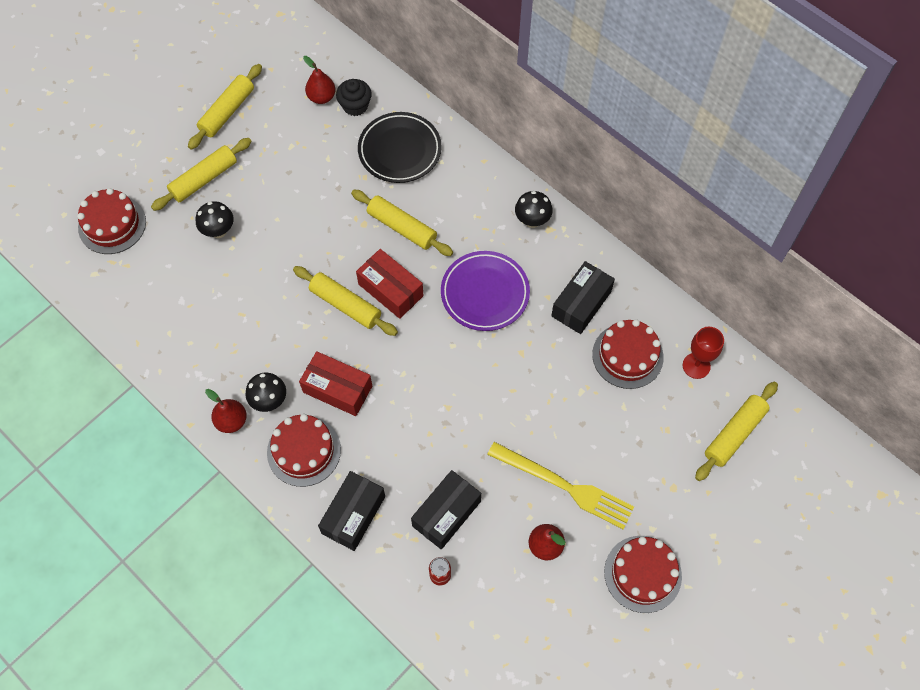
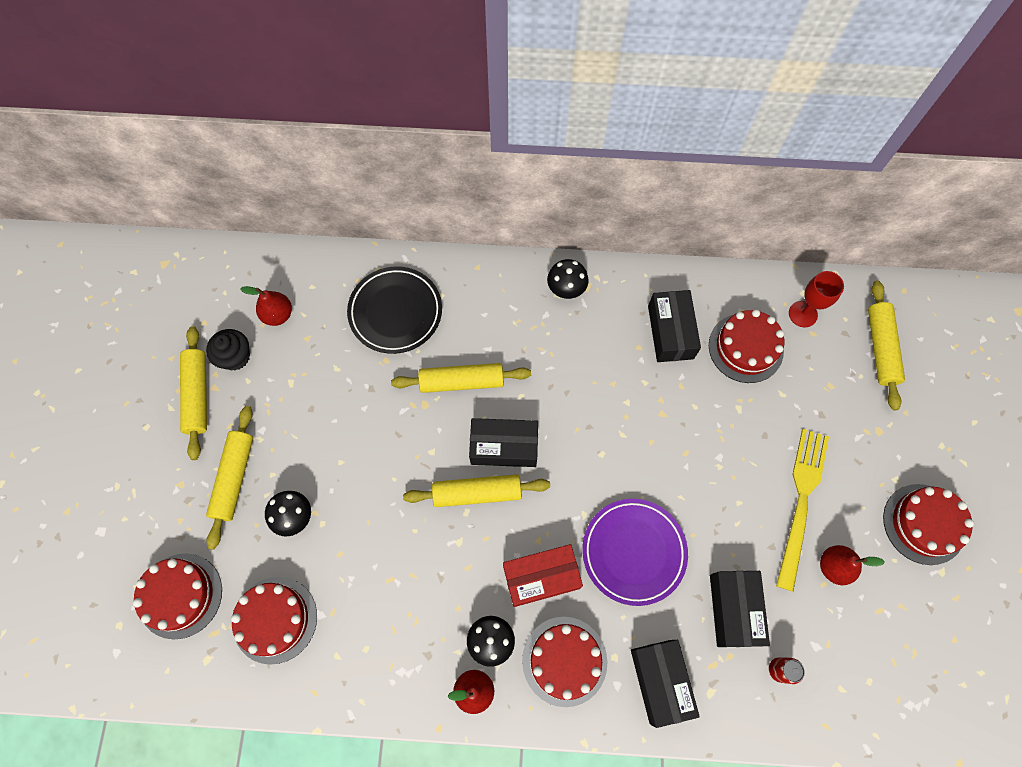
camera: 40 degrees left, 5 degrees up
black cupcake [336,79,372,116] -> black cupcake moved to [206,329,250,371]
red box [356,249,424,319] -> black box [469,418,538,467]
purple plate [441,251,530,331] -> purple plate moved to [582,499,688,606]
yellow fork [487,442,634,530] -> yellow fork turned 60 degrees counterclockwise [776,429,829,591]
none -> red cake [231,577,317,665]

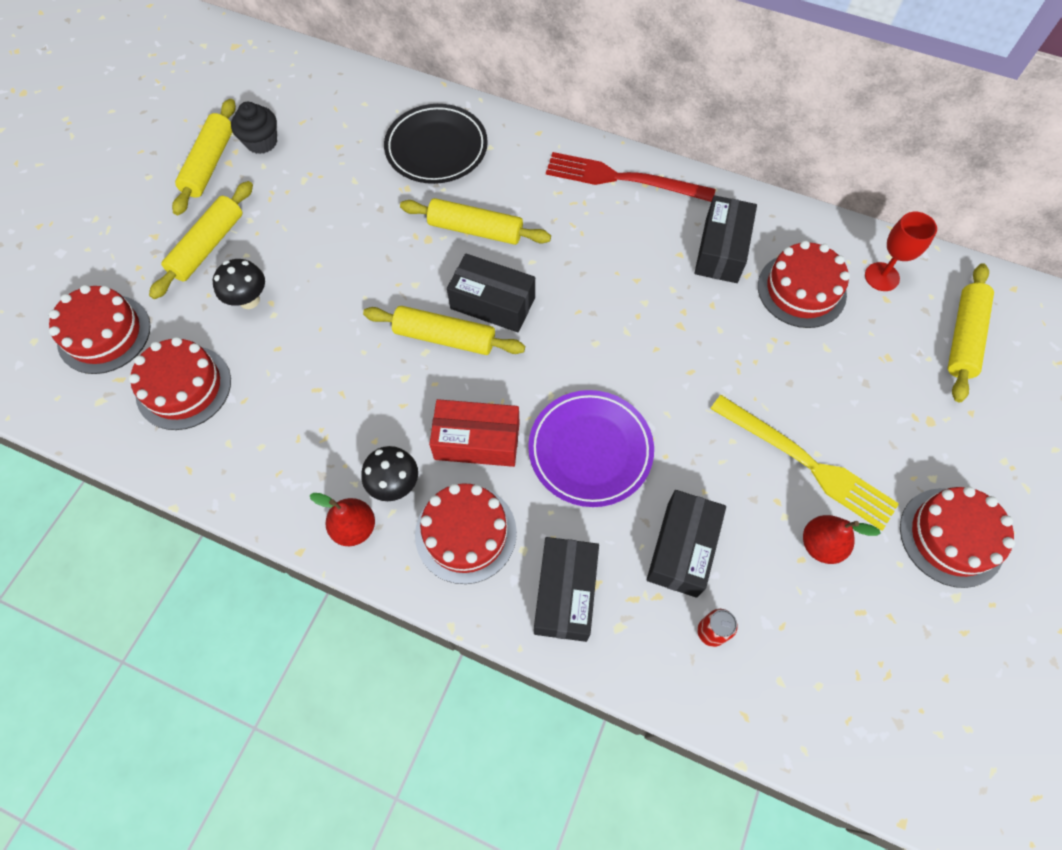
camera: 20 degrees right, 5 degrees down
red pear [240,286,292,326] -> none
black mushroom [547,259,588,299] -> red fork [546,152,716,202]
yellow fork [776,429,829,591] -> yellow fork turned 90 degrees clockwise [710,395,899,531]

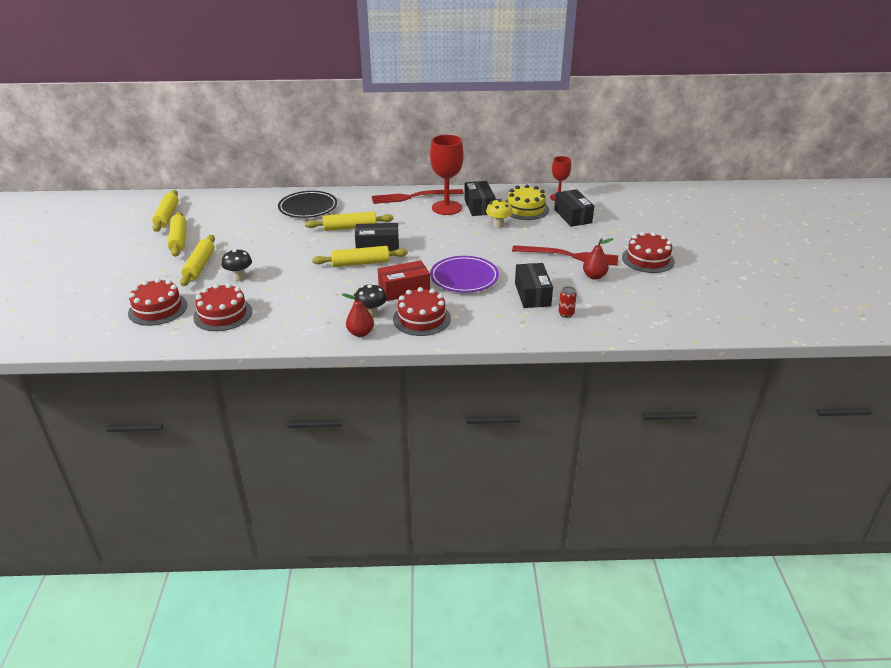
camera: 25 degrees left, 30 degrees down
black cupcake [231,102,277,154] -> none
black box [534,537,599,642] -> black box moved to [554,189,594,227]
yellow fork [710,395,899,531] -> red fork [512,245,618,266]
red cake [758,241,850,328] -> yellow cake [508,185,549,220]
yellow rolling pin [948,263,994,402] -> yellow rolling pin moved to [152,190,179,232]
none -> red goblet [430,135,464,215]
none -> yellow mushroom [486,199,513,228]

